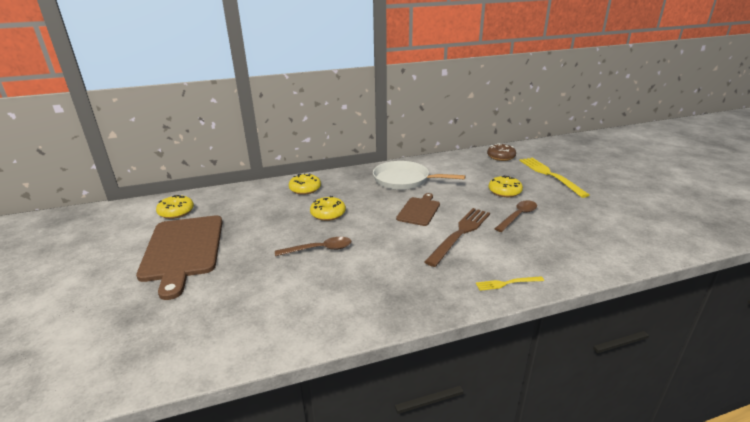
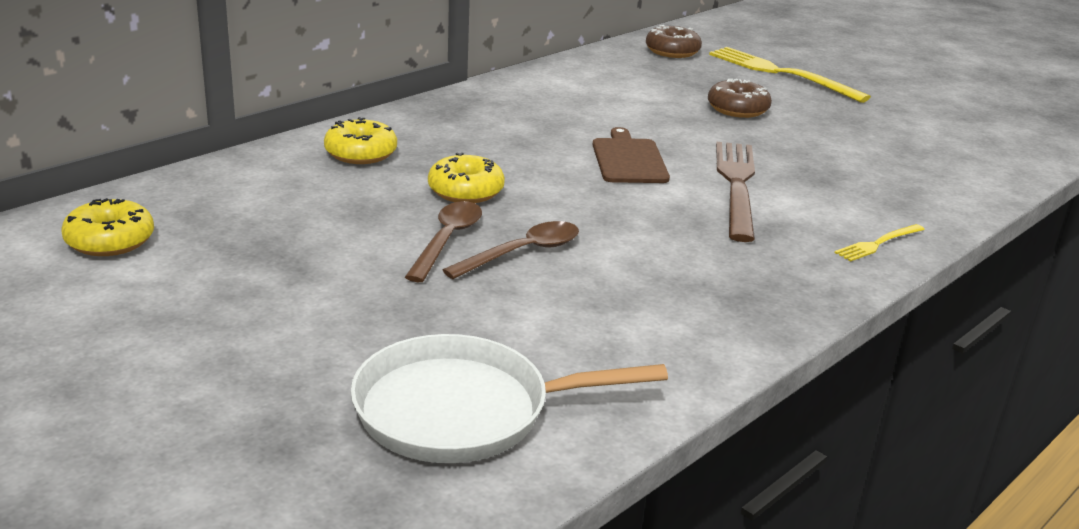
camera: 30 degrees left, 0 degrees up
brown cutting board [136,216,223,300] -> none
white pan [373,161,466,190] -> white pan moved to [351,334,668,463]
yellow donut [489,175,523,197] -> brown donut [708,79,772,118]
brown spoon [495,201,537,232] -> brown spoon moved to [405,201,482,282]

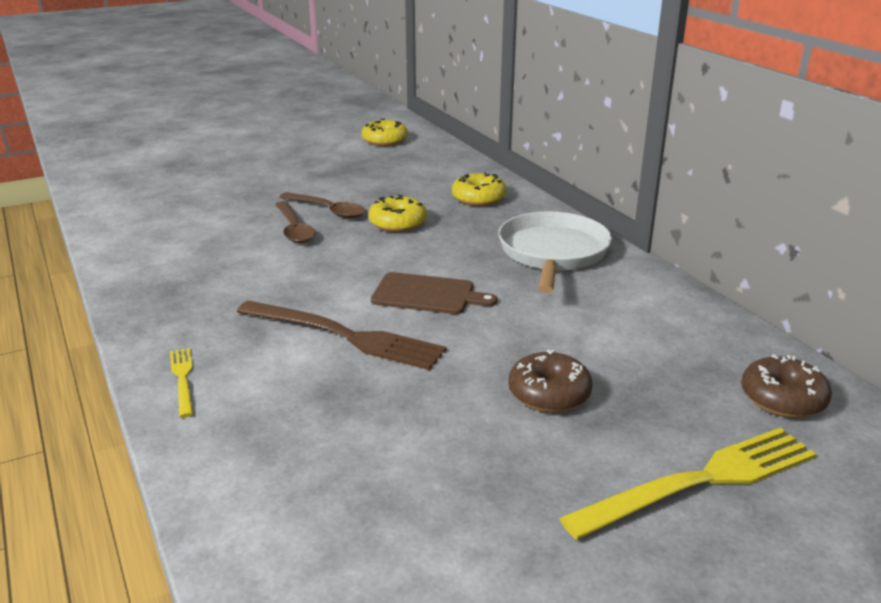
camera: 110 degrees right, 0 degrees up
white pan [351,334,668,463] -> white pan moved to [498,211,612,293]

